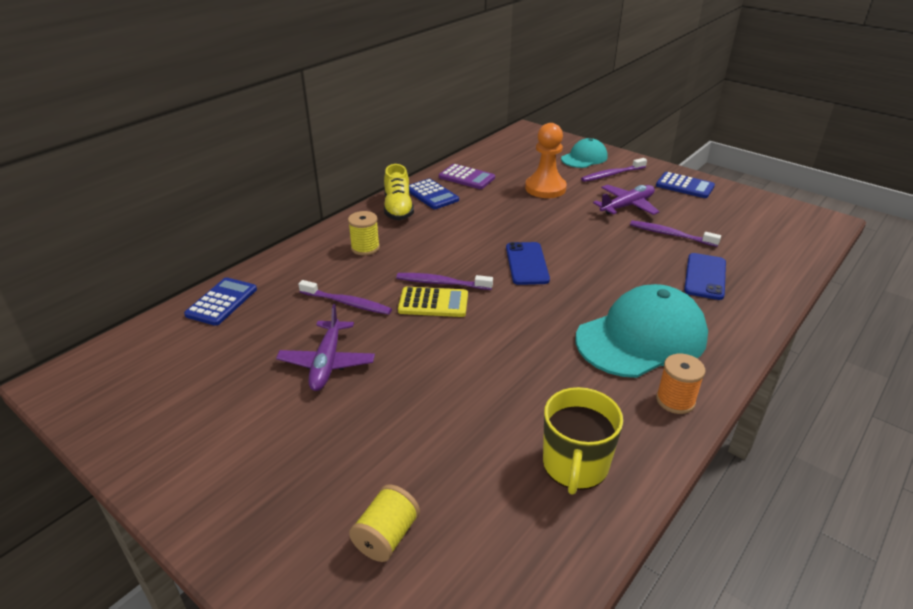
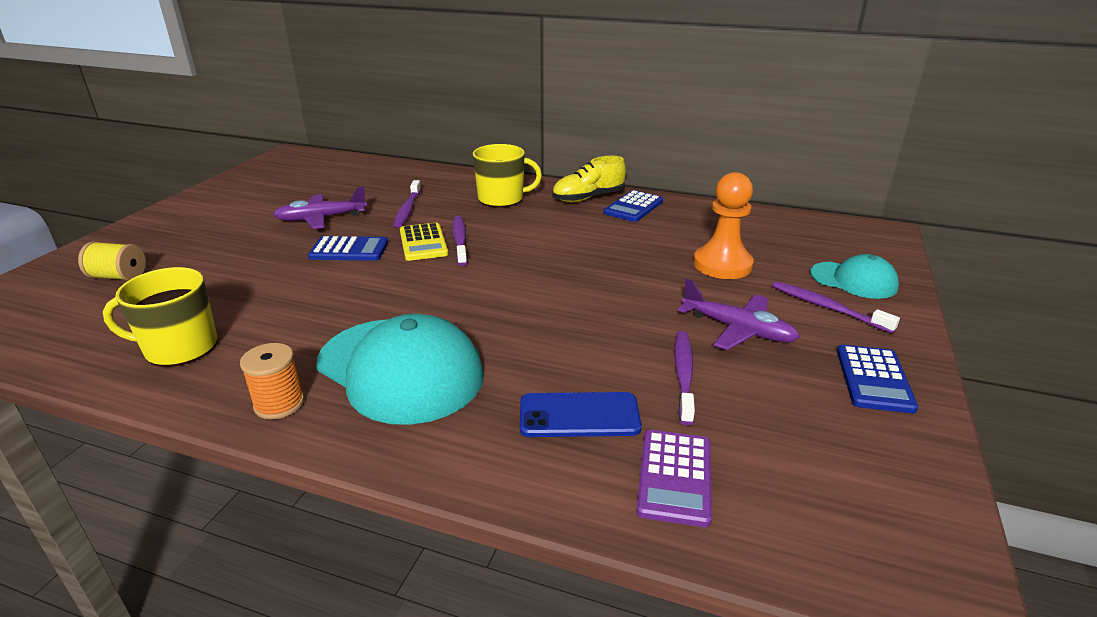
camera: 70 degrees right, 5 degrees down
blue calculator [184,277,257,326] -> blue calculator moved to [308,236,388,261]
yellow spool [348,211,380,256] -> yellow mug [473,144,542,208]
purple calculator [439,164,495,189] -> purple calculator moved to [637,430,712,527]
blue phone [506,242,550,285] -> none

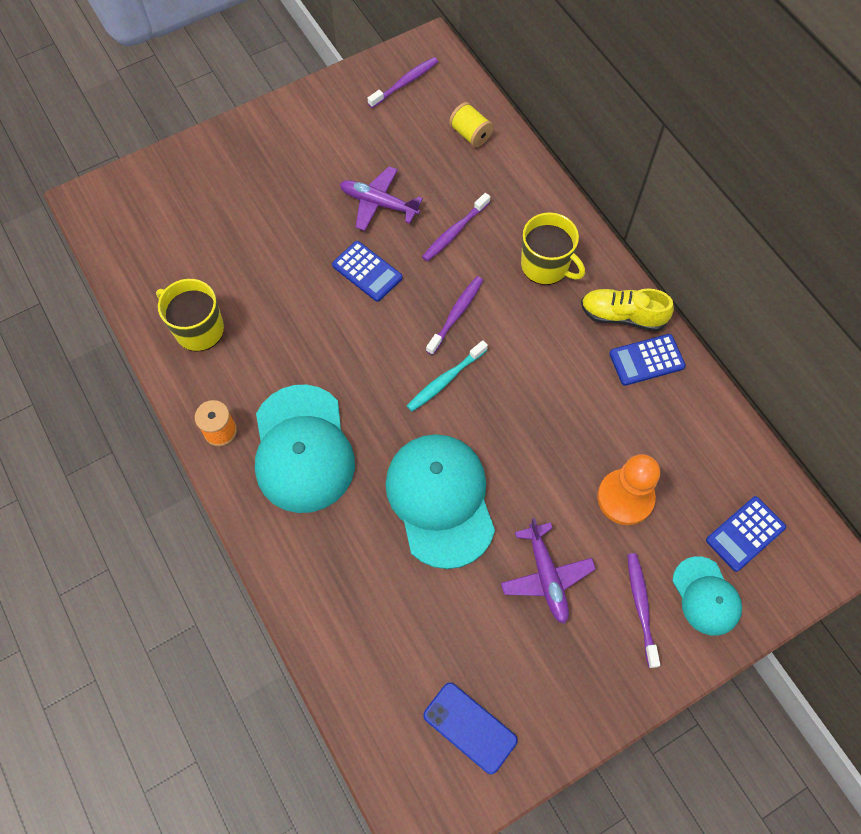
camera: 40 degrees right, 35 degrees up
yellow spool [78,241,146,281] -> yellow spool moved to [449,102,494,147]
yellow calculator [400,223,448,261] -> none
blue phone [520,392,642,437] -> blue phone moved to [423,683,518,774]
purple calculator [637,430,712,527] -> none
purple toothbrush [674,331,695,425] -> purple toothbrush moved to [368,57,438,108]
blue calculator [837,345,918,414] -> blue calculator moved to [706,496,786,572]
none -> turquoise cap [385,434,495,569]
none -> turquoise toothbrush [407,340,488,412]

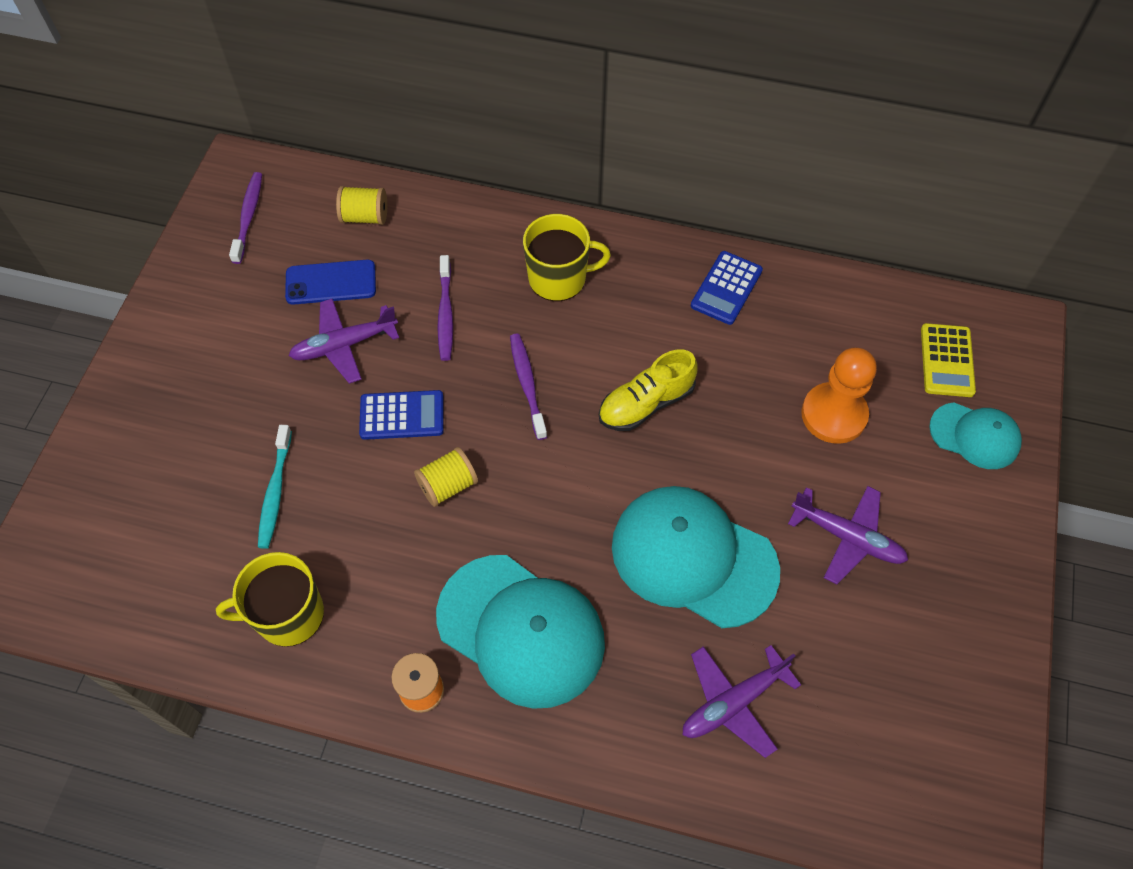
camera: 45 degrees left, 5 degrees down
turquoise toothbrush [407,340,488,412] -> turquoise toothbrush moved to [258,425,292,549]
blue phone [423,683,518,774] -> blue phone moved to [285,260,376,305]
yellow shoe [581,288,674,331] -> yellow shoe moved to [599,349,698,431]
purple toothbrush [627,553,660,668] -> none
blue calculator [706,496,786,572] -> yellow calculator [921,323,976,397]
none -> yellow spool [414,447,478,507]
none -> purple plane [683,645,801,758]

